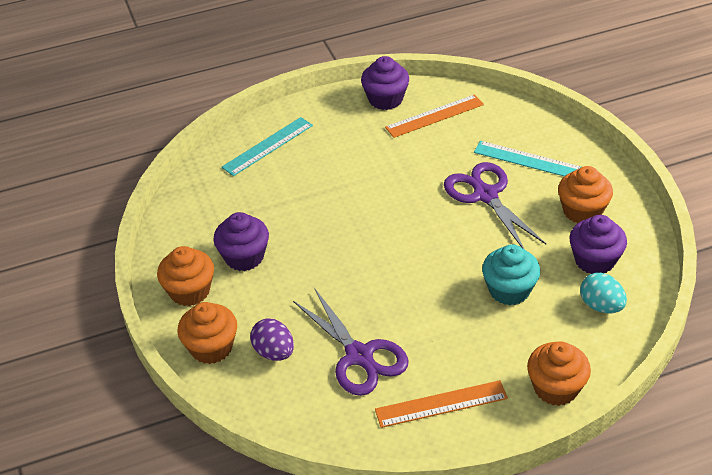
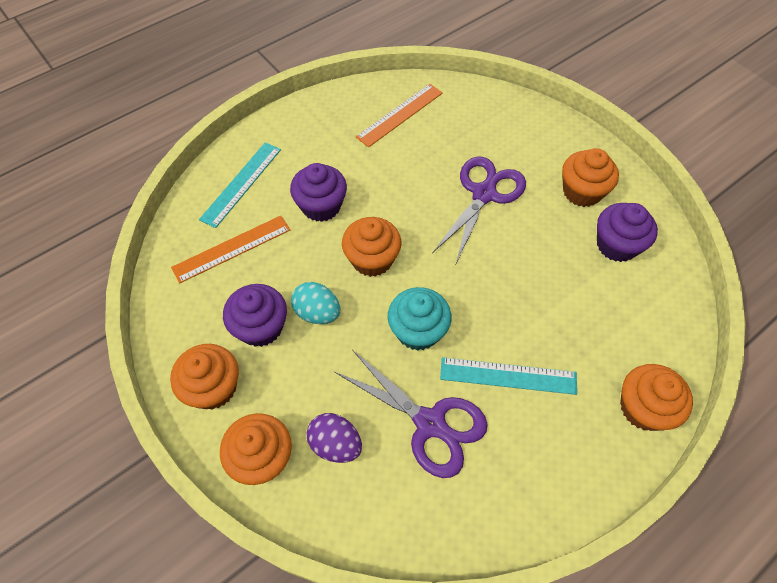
camera: 20 degrees left, 15 degrees up
purple cupcake [361,56,409,110] -> purple cupcake moved to [290,163,347,222]
orange ruler [375,380,508,428] -> orange ruler moved to [171,216,290,284]
purple scissors [444,162,546,249] -> purple scissors turned 75 degrees clockwise [432,156,526,263]
turquoise ruler [474,141,581,176] -> turquoise ruler moved to [440,357,577,395]
turquoise cupcake [482,244,540,305] -> turquoise cupcake moved to [388,287,452,351]
turquoise egg [580,273,627,313] -> turquoise egg moved to [291,282,340,324]
none -> orange cupcake [342,217,401,277]

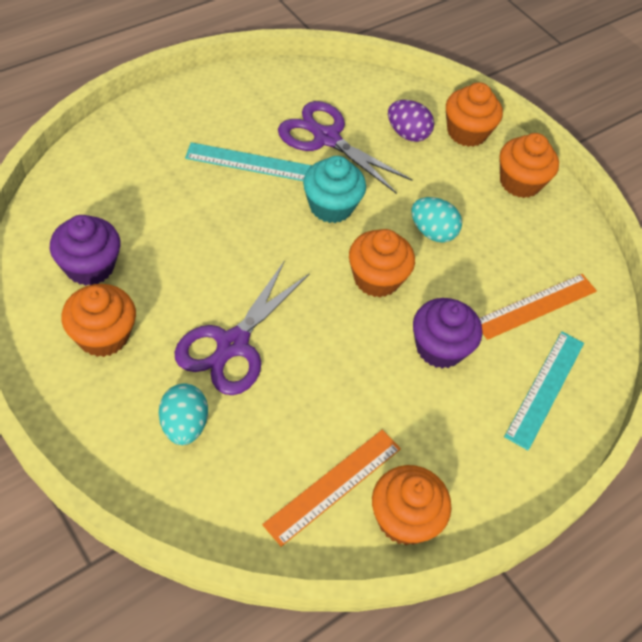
camera: 175 degrees right, 5 degrees down
purple cupcake [223,284,287,347] -> none
orange cupcake [620,364,693,431] -> orange cupcake moved to [372,465,452,545]
none -> turquoise egg [159,383,208,445]

